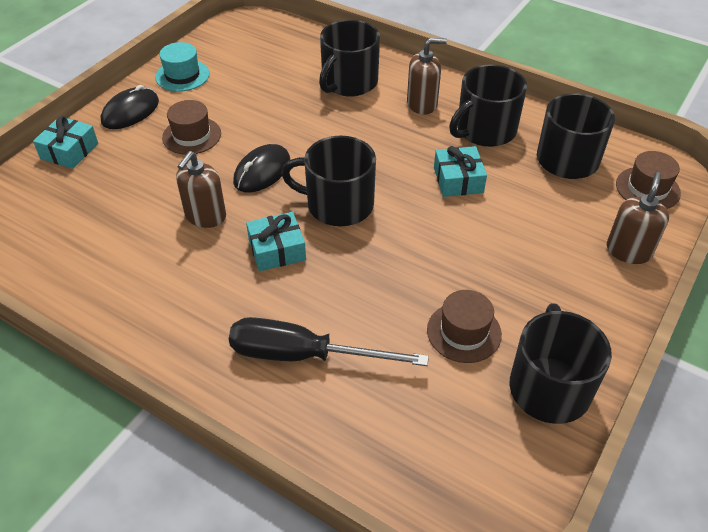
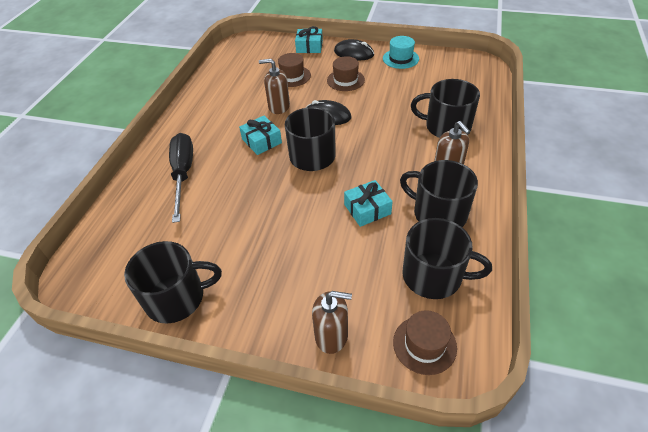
camera: 75 degrees right, 0 degrees up
brown hat [427,290,502,363] -> brown hat moved to [278,53,311,87]

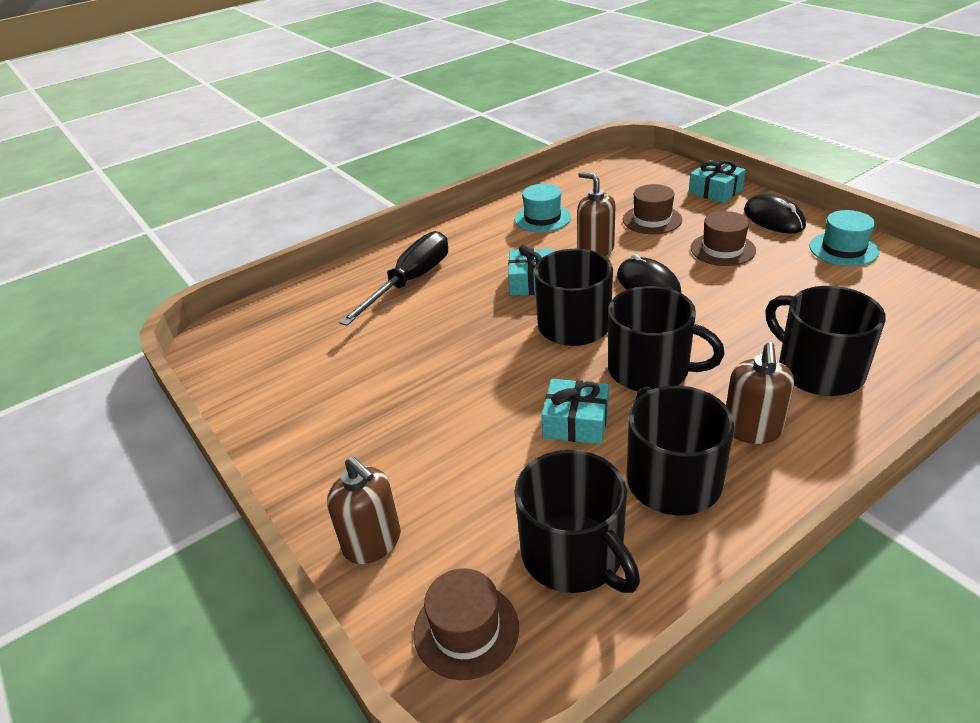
camera: 40 degrees right, 10 degrees down
black mug [124,241,222,323] -> black mug moved to [608,286,725,392]
none -> turquoise hat [514,184,571,232]

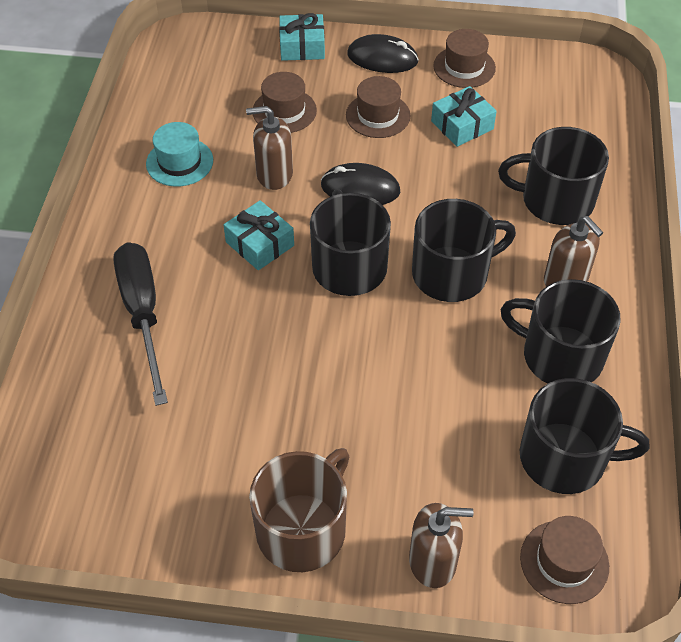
camera: 50 degrees left, 15 degrees up
turquoise gift [541,379,609,444] -> turquoise gift moved to [431,86,497,147]
turquoise hat [810,210,879,266] -> brown hat [433,29,496,88]
none -> brown mug [249,448,349,572]

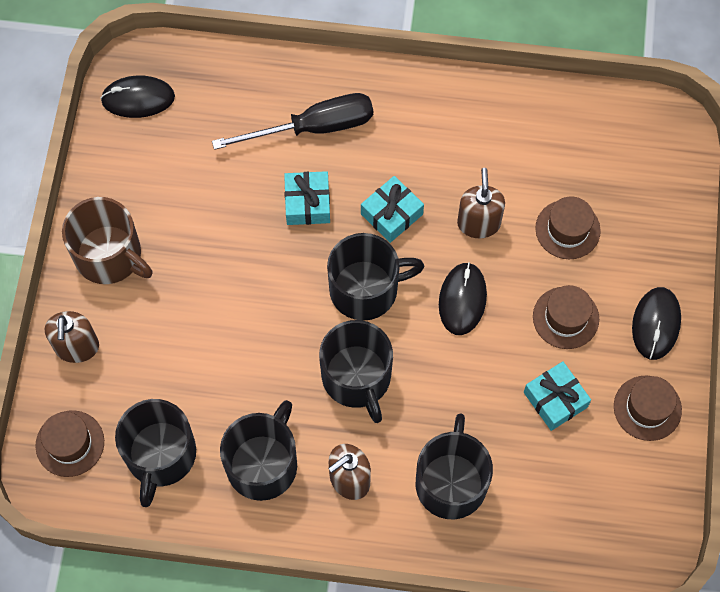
camera: 90 degrees right, 15 degrees up
turquoise hat [146,122,213,187] -> none
turquoise gift [279,13,325,61] -> turquoise gift moved to [284,171,330,225]
none -> black mouse [100,75,175,118]

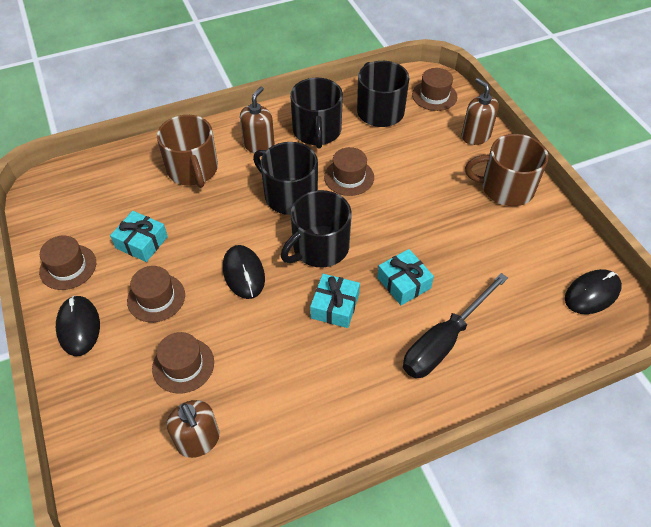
camera: 150 degrees right, 15 degrees down
black mug [416,414,493,519] -> brown mug [157,115,218,188]
brown soap dispenser [457,168,505,238] -> brown soap dispenser moved to [167,400,220,458]
none -> brown hat [324,147,374,196]

